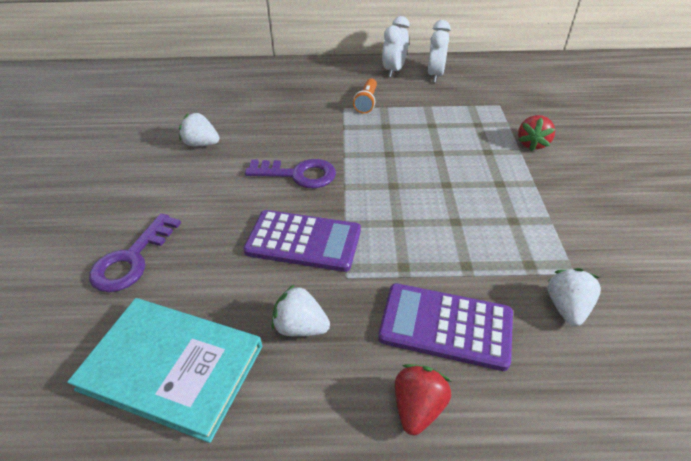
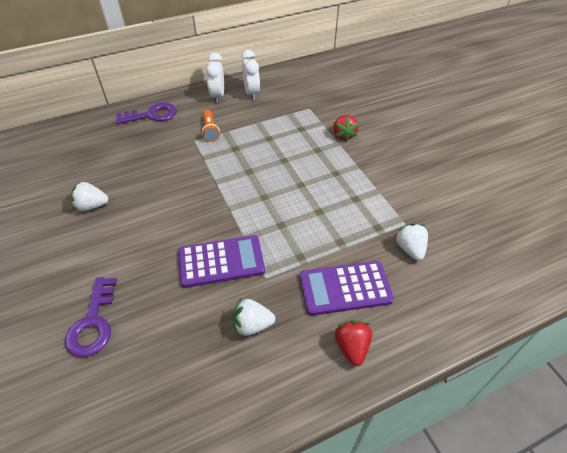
camera: 25 degrees left, 5 degrees up
turquoise book [67,298,262,443] -> none
purple key [245,159,336,188] -> purple key moved to [116,102,177,124]

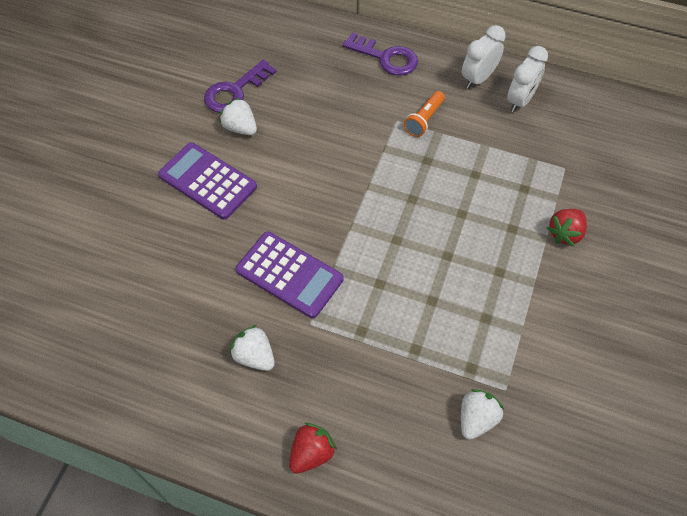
camera: 45 degrees right, 10 degrees up
purple key [65,277,117,357] -> purple key moved to [204,60,277,113]
purple calculator [300,261,394,316] -> purple calculator moved to [158,142,257,220]

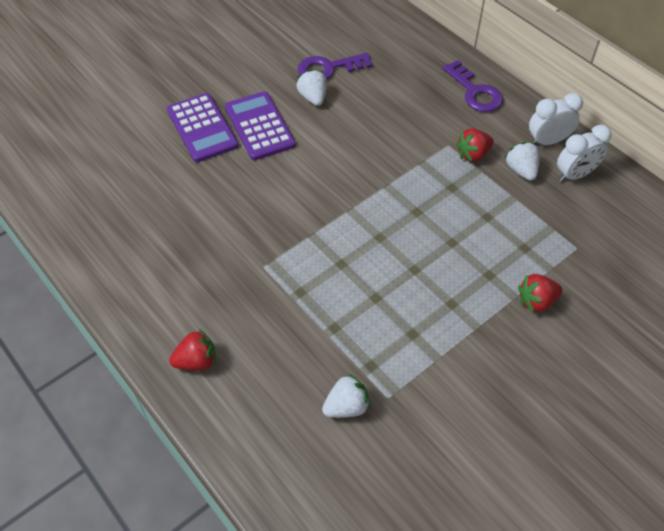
camera: 30 degrees right, 5 degrees down
white strawberry [230,325,275,371] -> white strawberry moved to [505,142,540,181]
purple calculator [236,231,343,318] -> purple calculator moved to [167,93,238,162]
orange flashlight [404,91,445,137] -> red strawberry [456,128,494,162]

